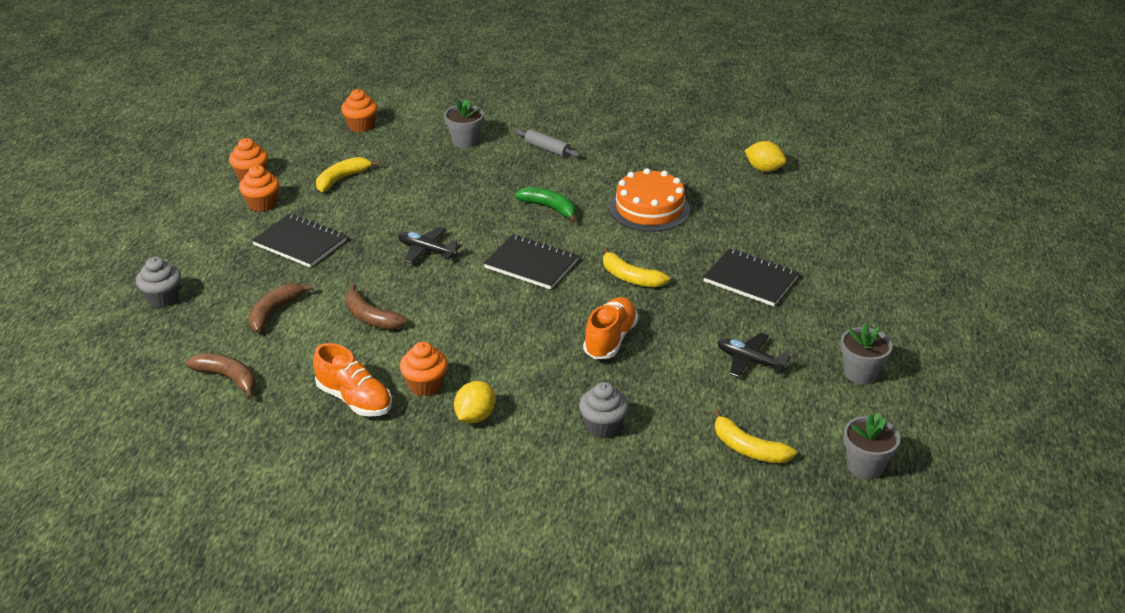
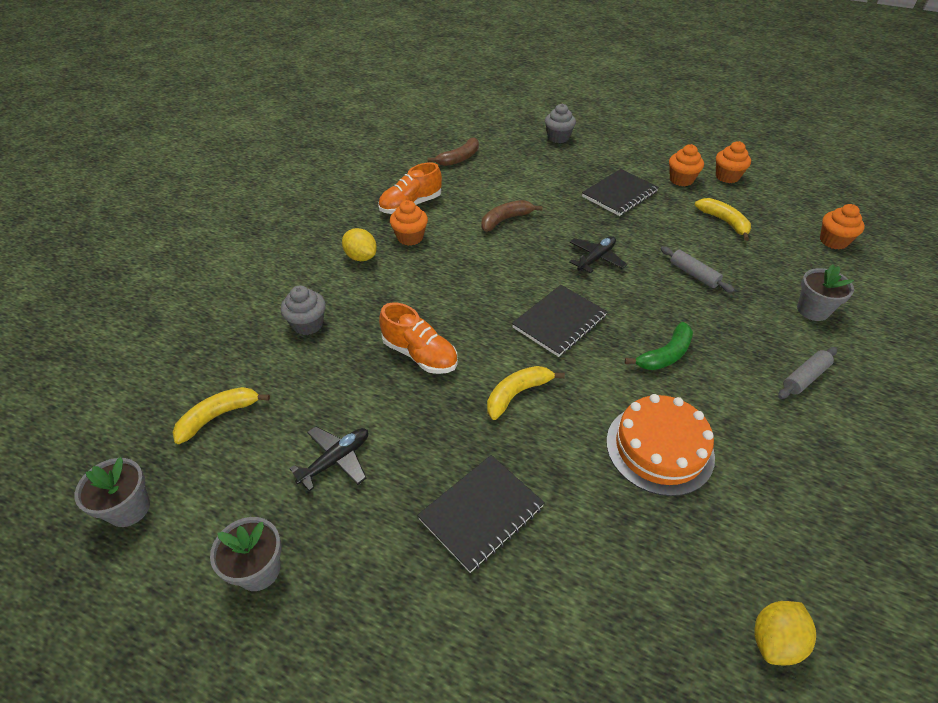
camera: 105 degrees right, 10 degrees up
brown banana [248,283,313,332] -> none
none -> grey rolling pin [661,246,734,293]

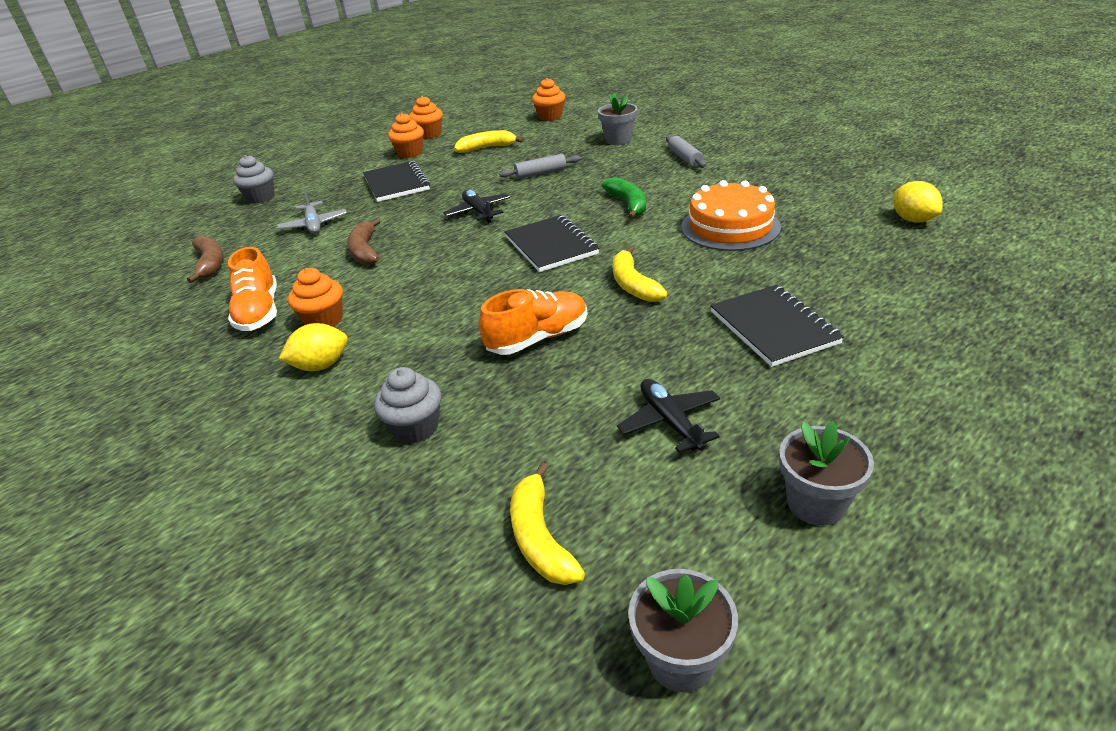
camera: 65 degrees left, 10 degrees down
none -> grey plane [277,190,347,234]

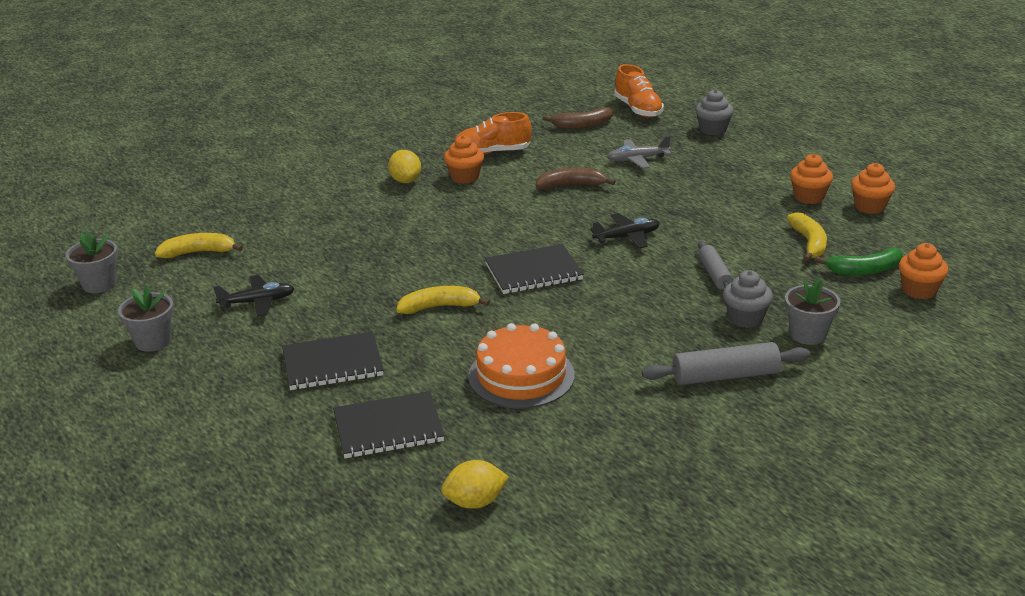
camera: 95 degrees right, 5 degrees down
black notebook [363,161,430,202] -> black notebook moved to [333,391,445,458]
grey cupcake [374,367,441,444] -> grey cupcake moved to [723,270,773,328]
orange shoe [479,289,587,355] -> orange shoe moved to [614,64,664,117]
green banana [601,177,646,219] -> green banana moved to [815,248,903,275]
grey rolling pin [666,136,706,168] -> grey rolling pin [642,342,810,385], size x1.54

